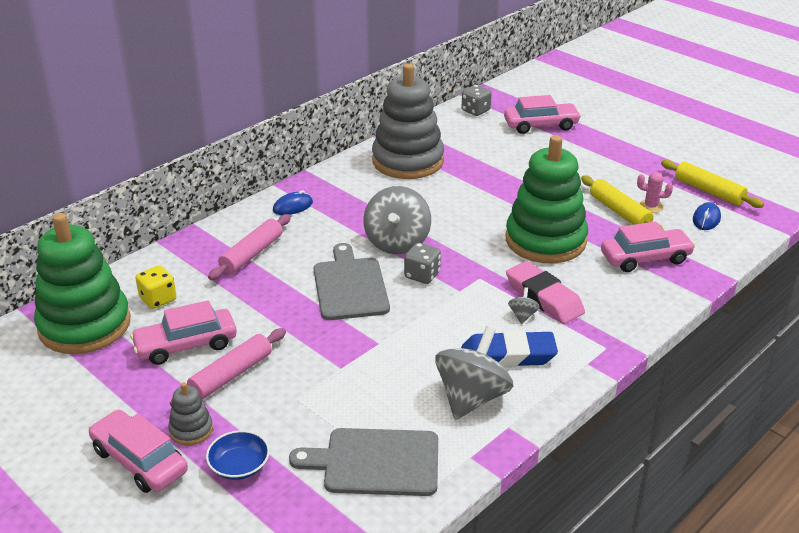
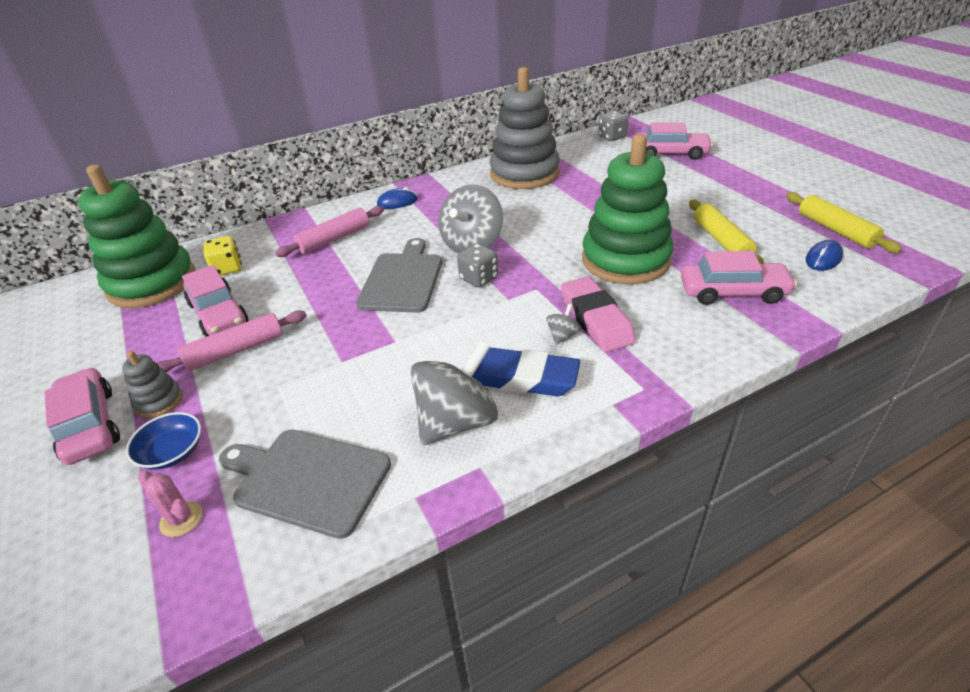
camera: 20 degrees right, 5 degrees up
pink car [130,300,237,365] -> pink car turned 120 degrees counterclockwise [182,265,248,337]
pink cactus [637,172,673,213] -> pink cactus moved to [138,471,202,537]

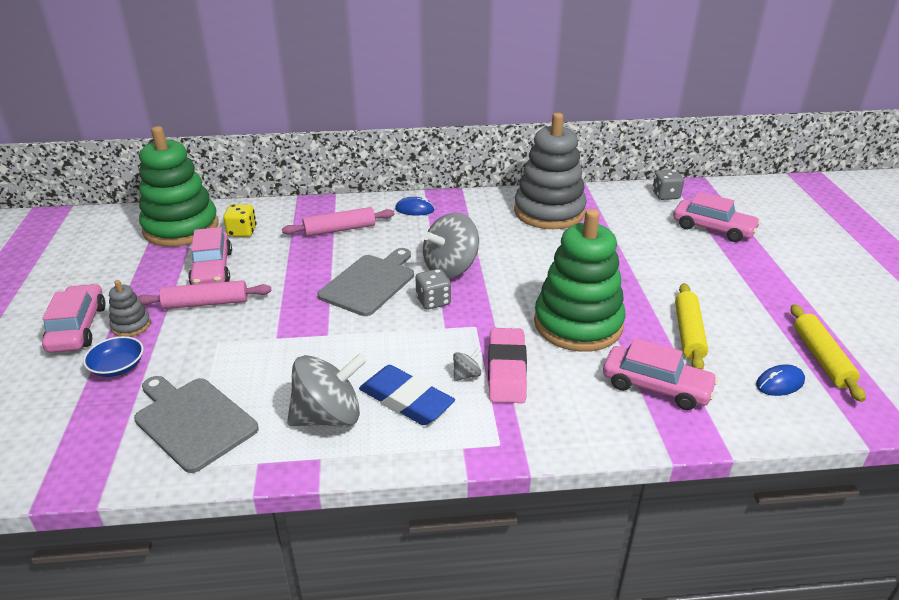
camera: 20 degrees right, 5 degrees down
pink cactus [138,471,202,537] -> none

